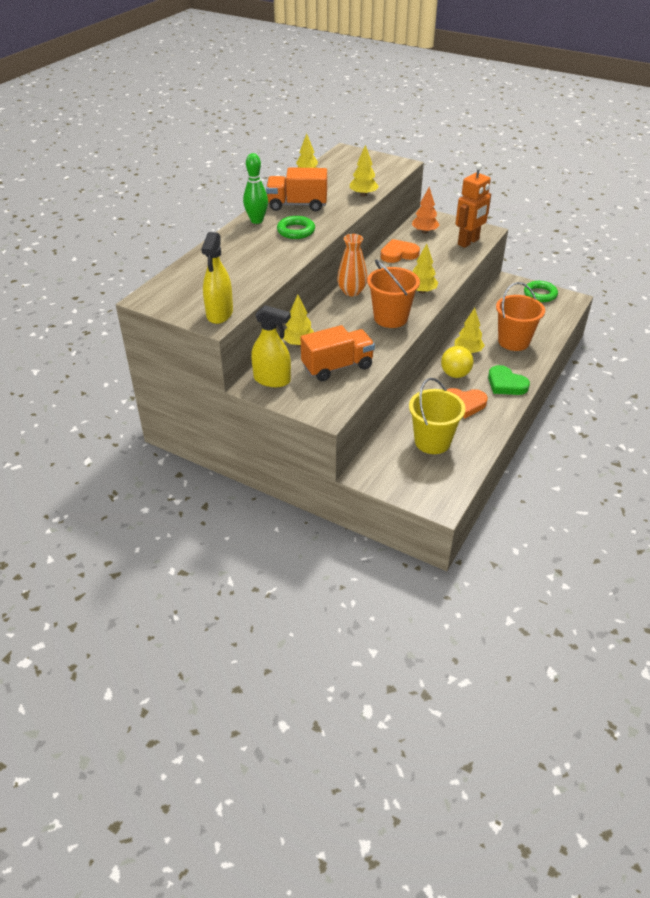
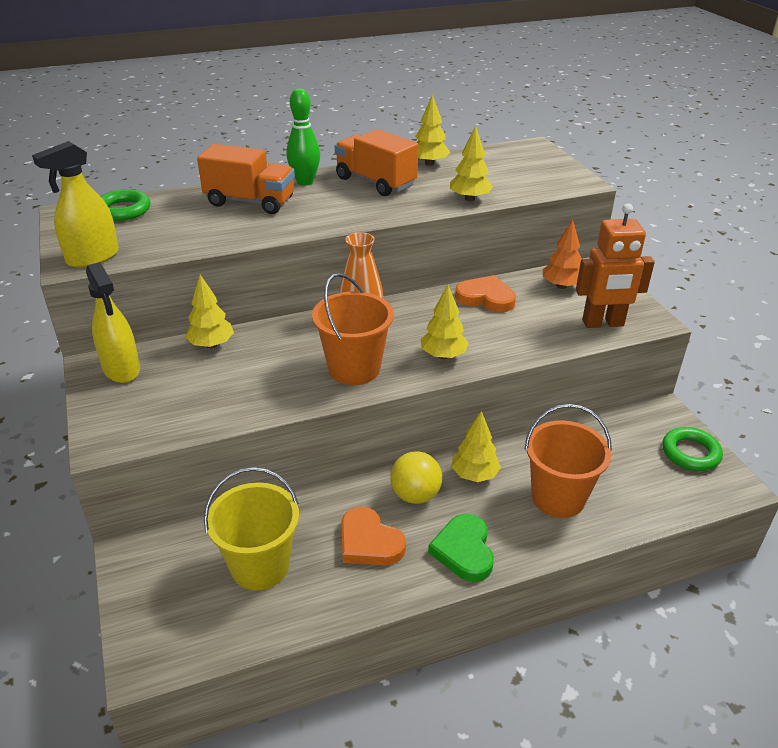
camera: 40 degrees right, 5 degrees down
green ring [277,216,315,239] -> green ring moved to [100,189,150,221]
orange truck [301,325,375,381] -> orange truck moved to [197,144,295,214]

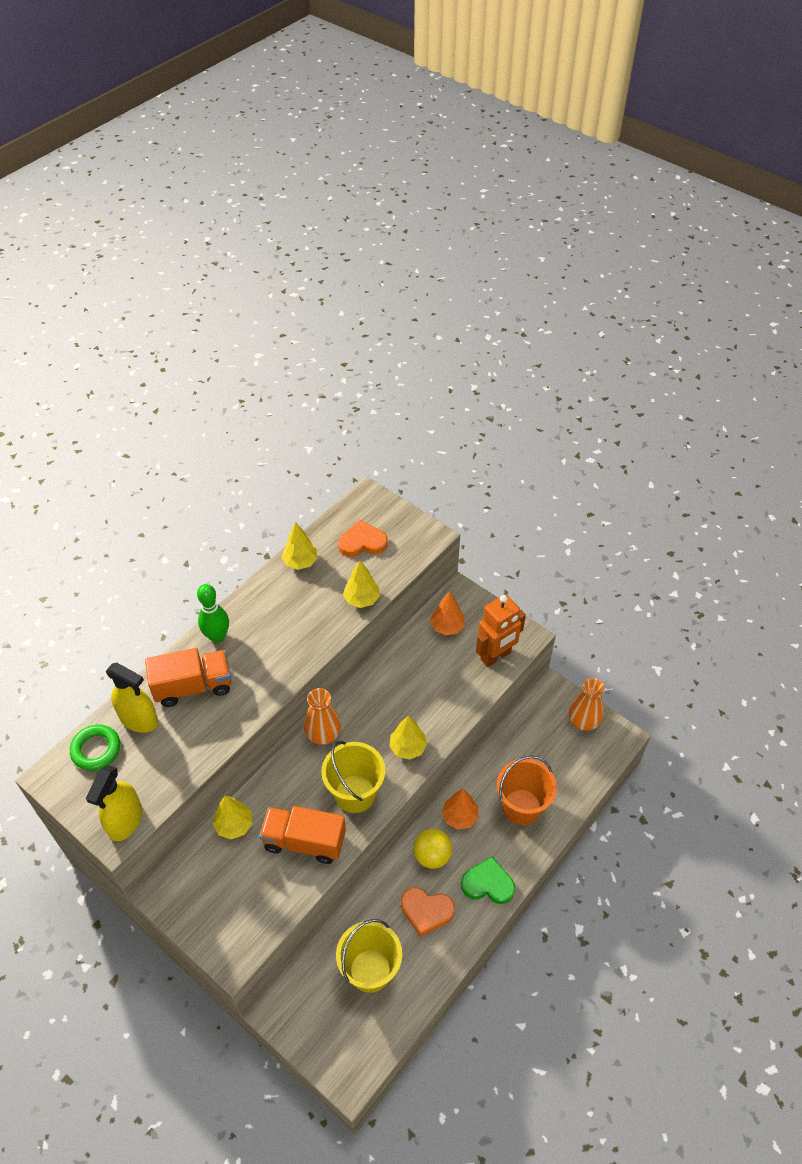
camera: 30 degrees left, 15 degrees up
yellow spray bottle [86,262,140,383] -> yellow spray bottle moved to [106,663,158,733]
orange bucket [312,273,394,385] -> yellow bucket [321,741,385,813]
orange truck [335,129,418,196] -> orange truck moved to [259,806,346,864]
green heart [428,514,494,582] -> green heart turned 135 degrees clockwise [461,857,515,904]
yellow tree [451,411,501,482] -> orange tree [442,789,479,829]
orange heart [455,275,516,313] -> orange heart moved to [338,520,388,557]
green ring [662,427,723,471] -> orange vase [569,678,605,731]

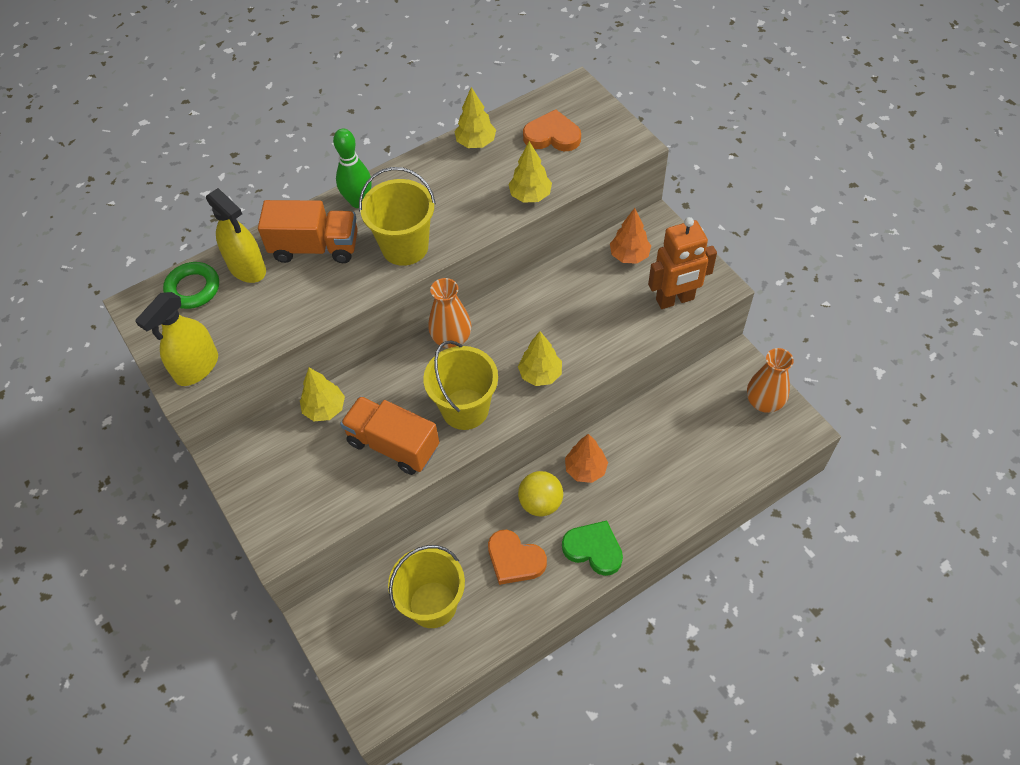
camera: 20 degrees right, 5 degrees up
orange bucket [497,756,557,825] -> none
none -> yellow bucket [359,167,436,266]

